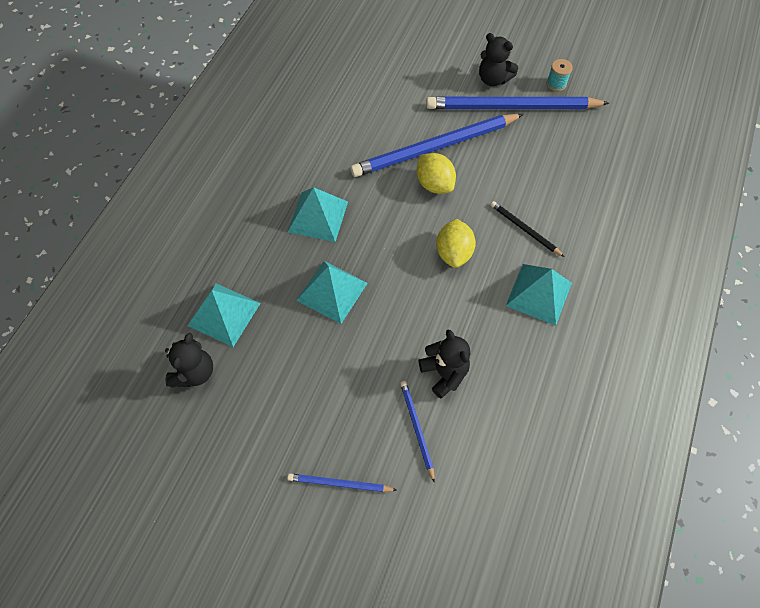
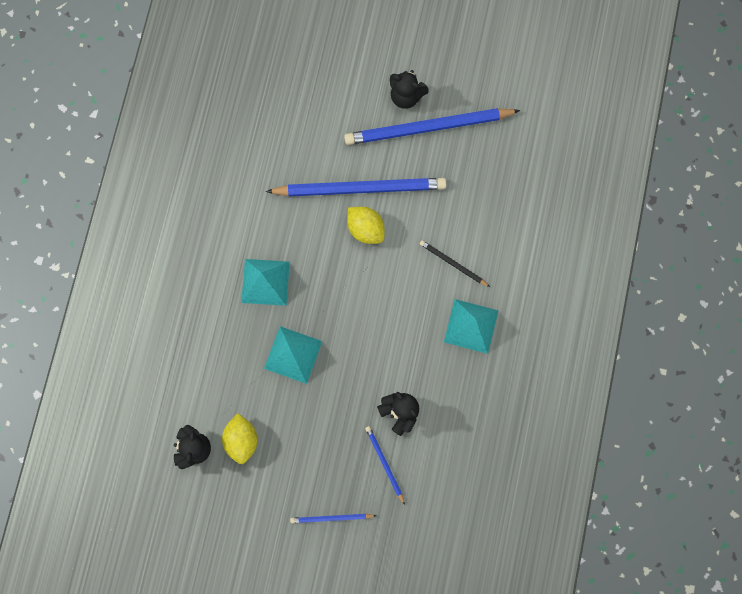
camera: 10 degrees left, 15 degrees up
turquoise pyramid [188,283,261,347] -> none
blue pencil [350,114,524,177] -> blue pencil turned 150 degrees counterclockwise [266,178,446,196]
yellow lemon [436,219,476,268] -> yellow lemon moved to [222,413,258,464]
turquoise spool [546,59,573,92] -> none

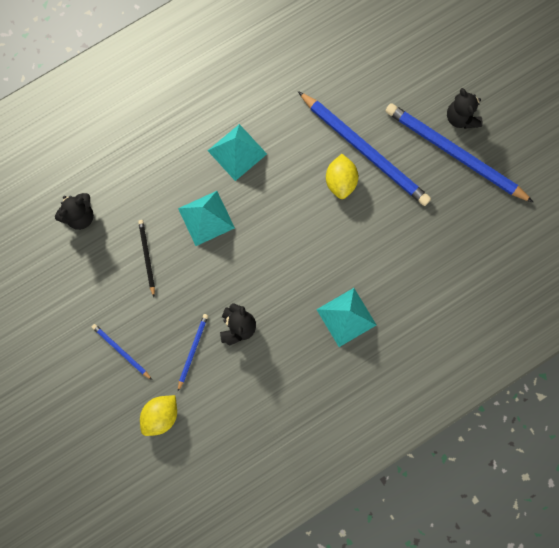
camera: 45 degrees right, 0 degrees up
yellow lemon [222,413,258,464] -> yellow lemon moved to [140,395,177,436]
black pencil [420,240,490,287] -> black pencil moved to [138,220,155,297]

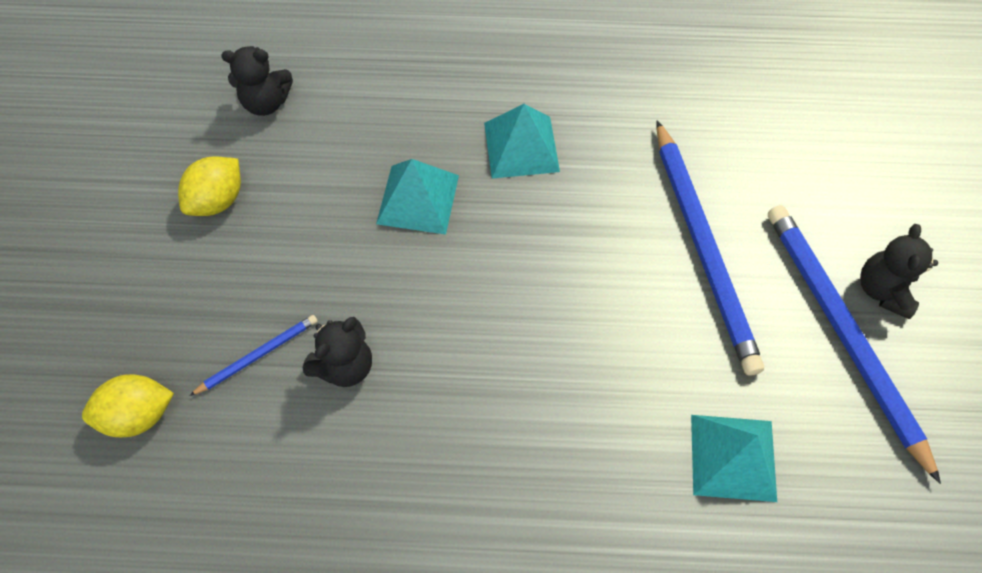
camera: 35 degrees right, 15 degrees down
blue pencil [92,324,152,380] -> none
black pencil [138,220,155,297] -> none
turquoise pyramid [316,288,376,347] -> turquoise pyramid moved to [691,415,777,502]
yellow lemon [326,154,359,199] -> yellow lemon moved to [178,156,241,216]

